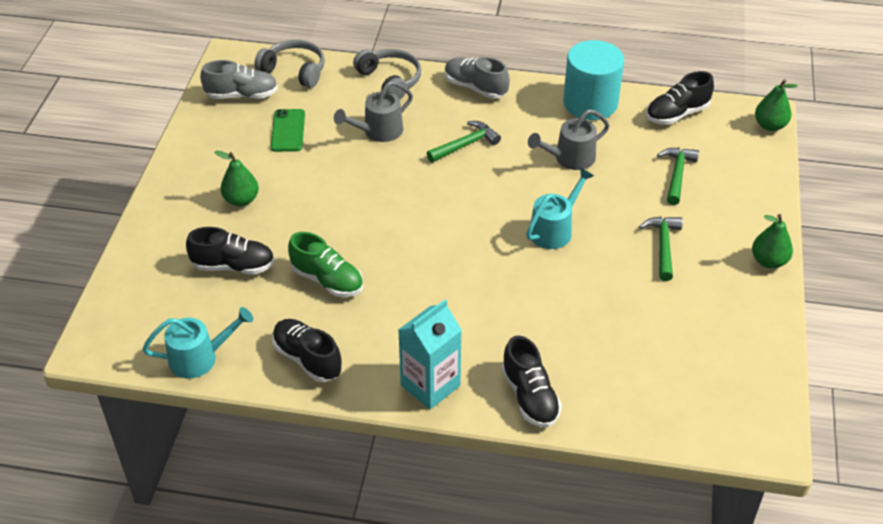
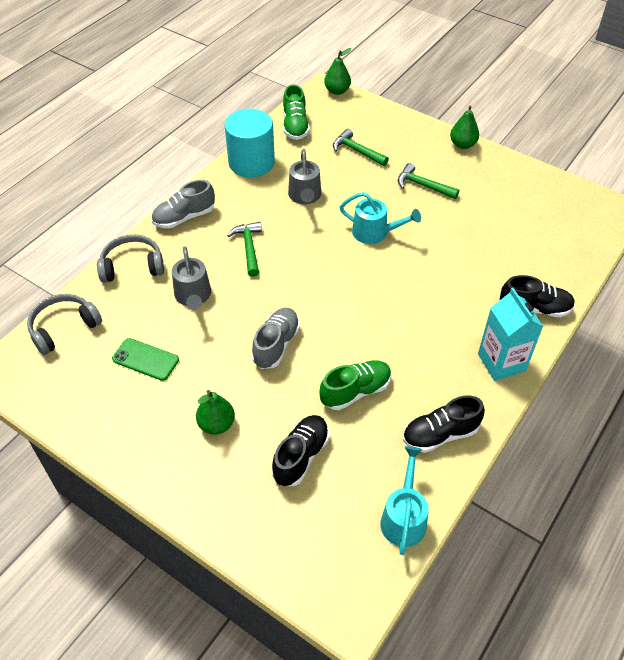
camera: 65 degrees left, 5 degrees up
grey shoe [200,60,278,99] -> grey shoe moved to [252,308,300,369]
turquoise watering can [526,168,594,249] -> turquoise watering can turned 135 degrees clockwise [340,192,421,244]
black shoe [646,71,714,125] -> green shoe [283,85,310,140]

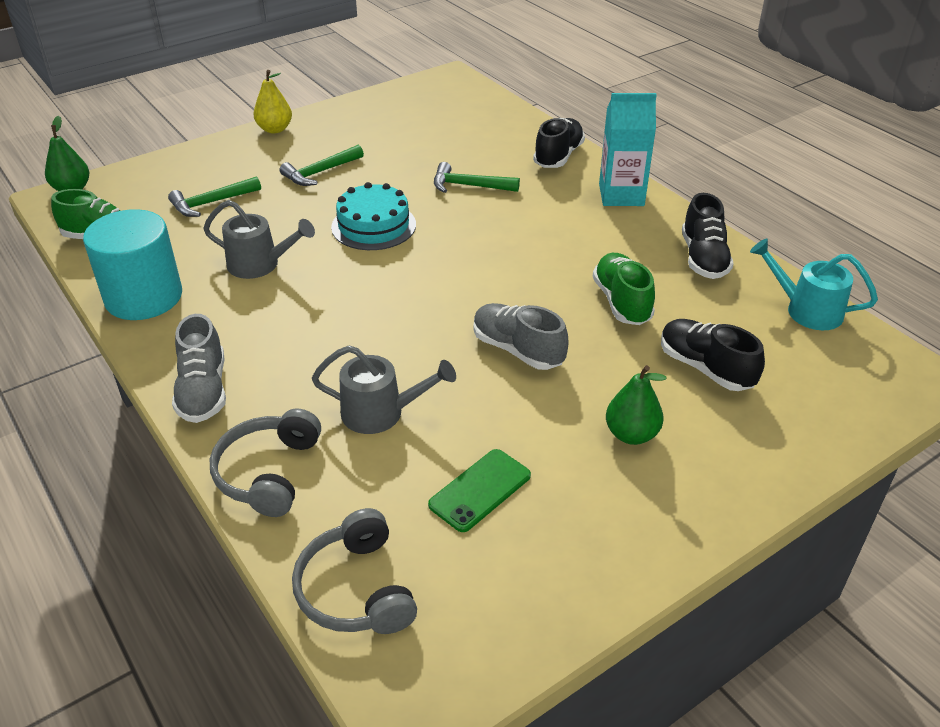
camera: 70 degrees left, 10 degrees down
green hammer [227,222,262,277] -> green hammer moved to [434,162,520,193]
turquoise watering can [340,192,421,244] -> turquoise cake [331,182,416,250]
green pear [450,105,479,149] -> yellow pear [254,70,292,133]

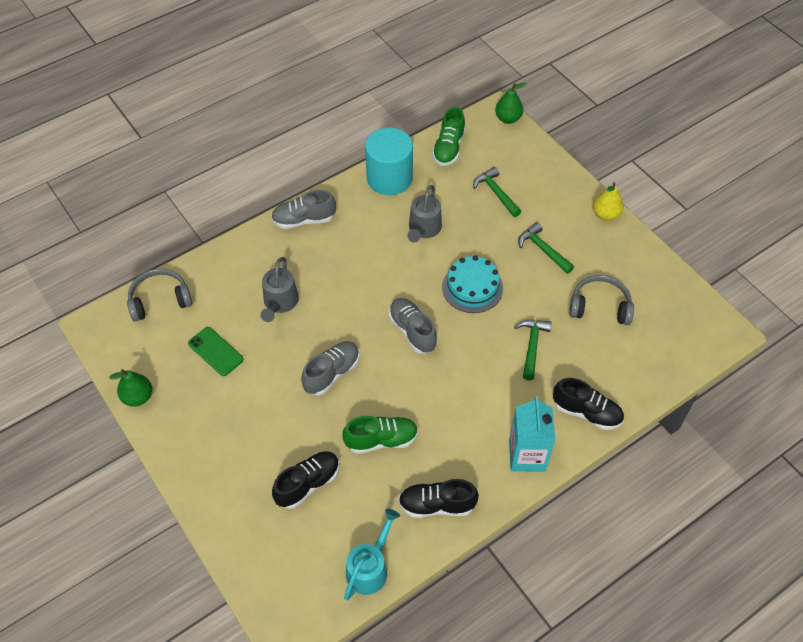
camera: 90 degrees right, 15 degrees up
grey headphones [210,409,321,517] -> grey headphones moved to [569,275,634,325]
green pear [606,365,667,445] -> green pear moved to [109,369,152,407]
none -> grey shoe [389,298,437,354]

